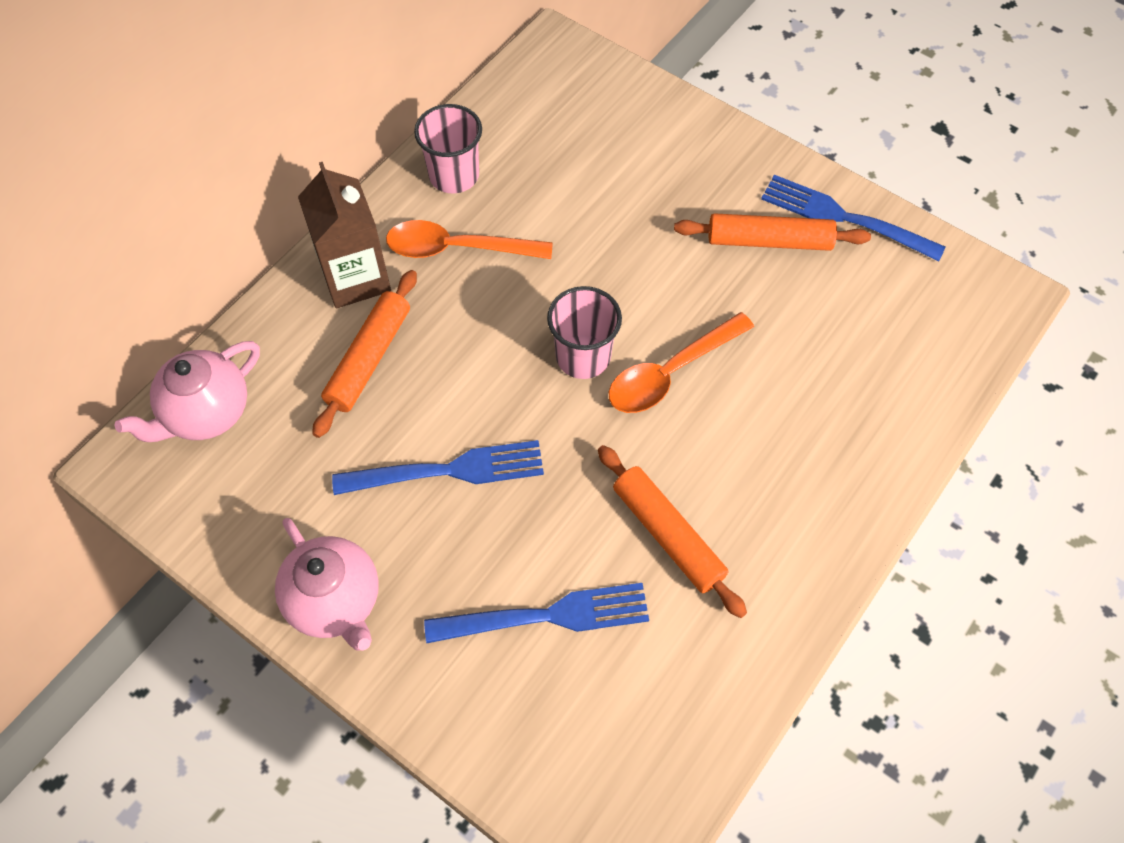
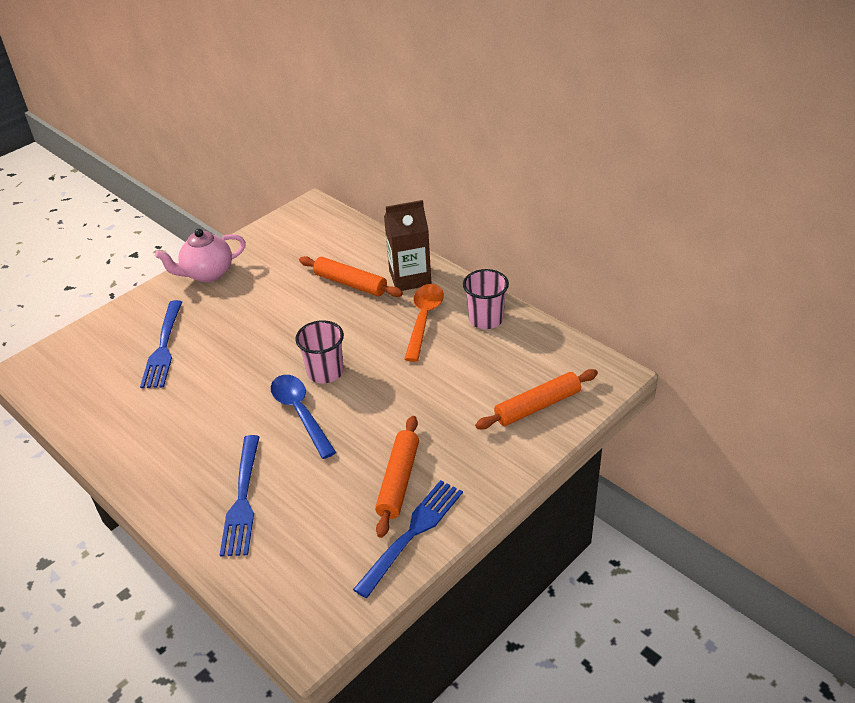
camera: 100 degrees right, 20 degrees down
pink teapot [115,341,260,442] -> none
blue fork [332,440,544,495] -> blue fork moved to [220,435,260,557]
orange rolling pin [598,445,747,618] -> orange rolling pin moved to [475,369,598,430]
orange spoon [609,312,754,413] -> blue spoon [271,375,336,459]

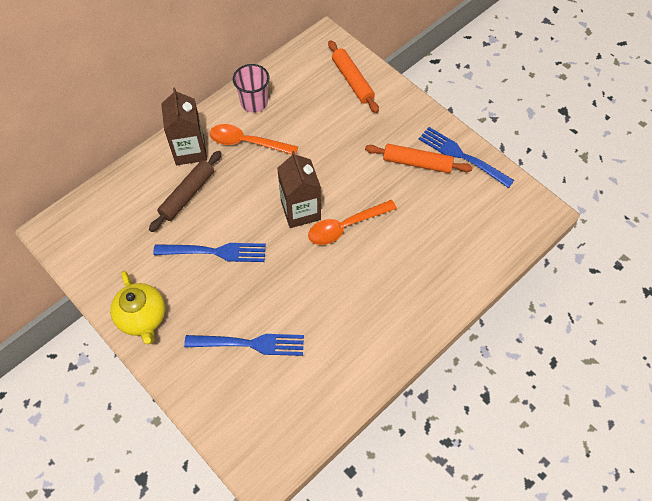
camera: 90 degrees left, 20 degrees up
pink teapot [155,229,246,282] -> yellow teapot [110,271,165,345]
blue fork [220,435,260,557] -> blue fork moved to [153,243,266,262]
blue spoon [271,375,336,459] -> orange spoon [308,200,397,245]
pink cup [295,320,344,383] -> brown carton [277,151,321,228]
orange rolling pin [299,256,403,297] -> brown rolling pin [149,151,222,232]

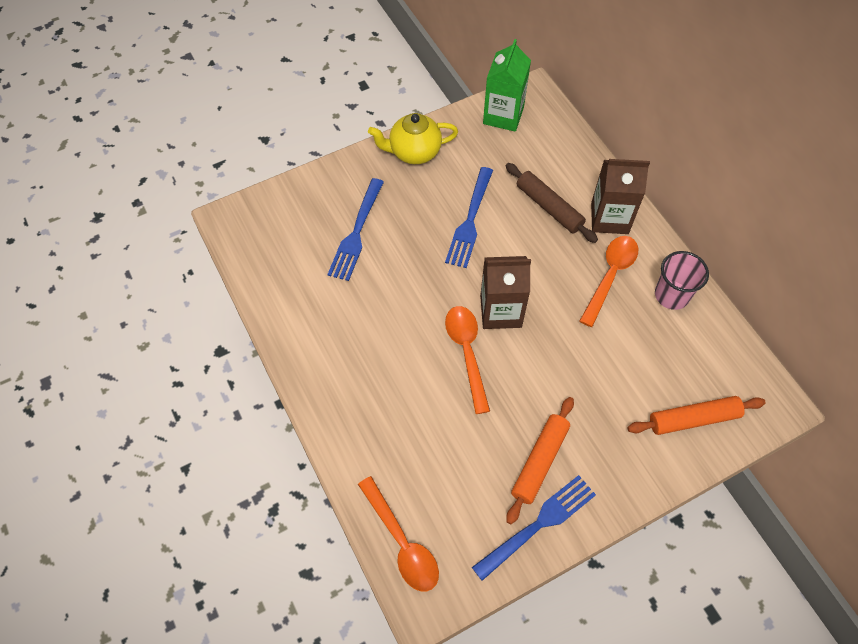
camera: 105 degrees right, 0 degrees up
none -> orange spoon [358,476,439,592]
none -> green carton [483,39,531,132]

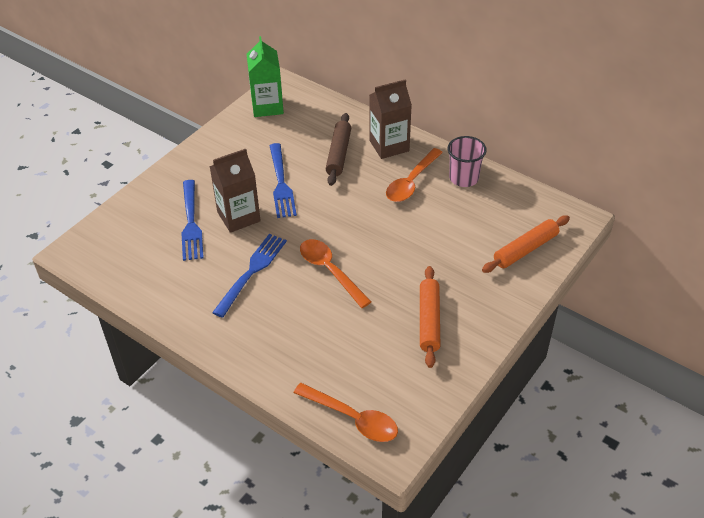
camera: 25 degrees left, 15 degrees down
yellow teapot [368,113,458,164] -> none
blue fork [472,475,596,581] -> blue fork moved to [212,234,287,318]
brown carton [480,256,531,329] -> brown carton moved to [209,149,261,233]
brown rolling pin [506,163,598,243] -> brown rolling pin turned 75 degrees clockwise [326,113,351,186]
orange spoon [580,236,638,327] -> orange spoon turned 150 degrees counterclockwise [386,148,443,202]

